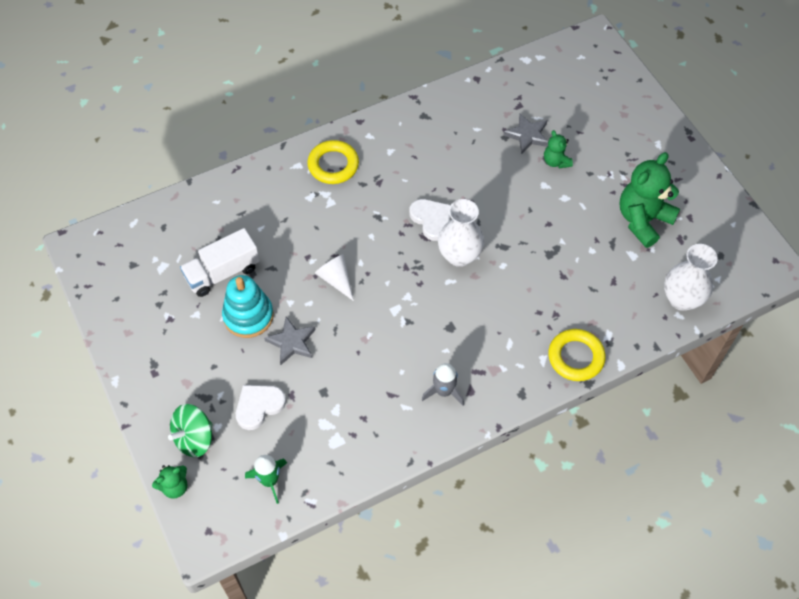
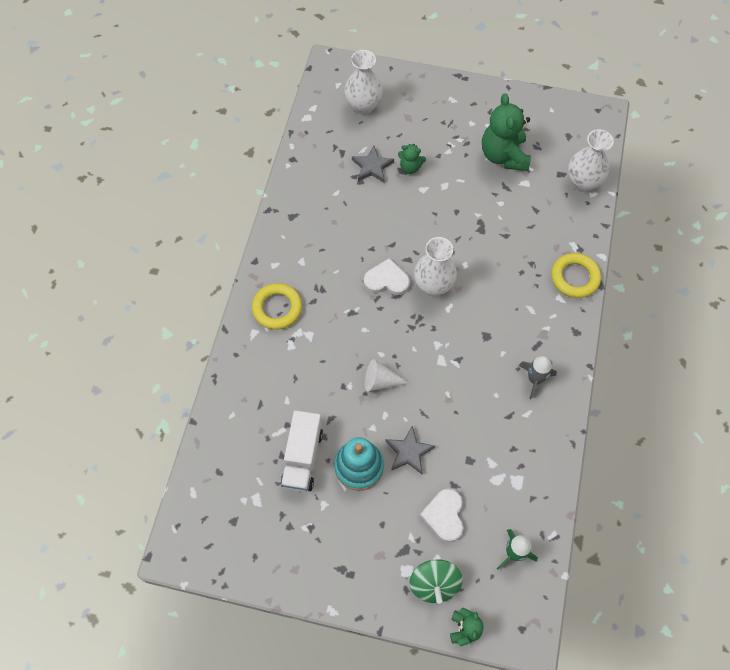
camera: 50 degrees left, 5 degrees up
none -> white vase [344,50,383,115]

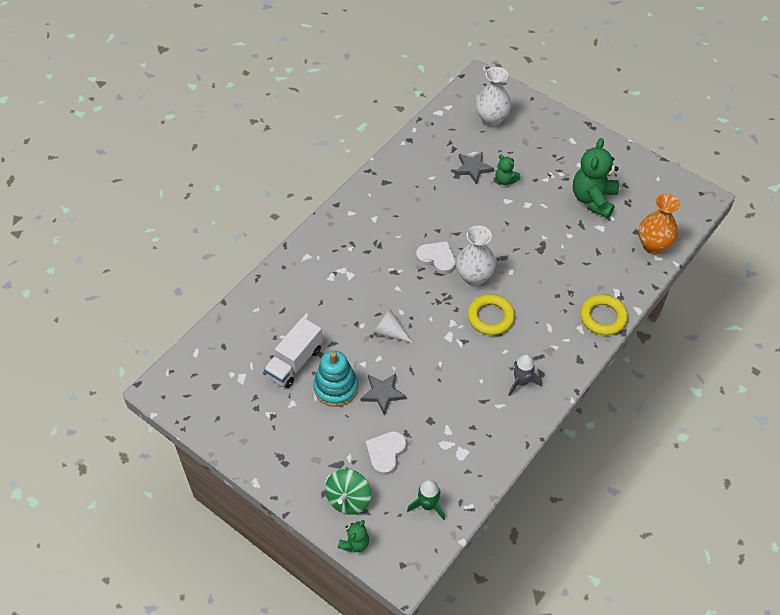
camera: 25 degrees right, 10 degrees down
yellow ring [252,283,302,329] -> yellow ring moved to [468,294,515,335]
white vase [568,129,614,192] -> orange vase [638,194,680,254]

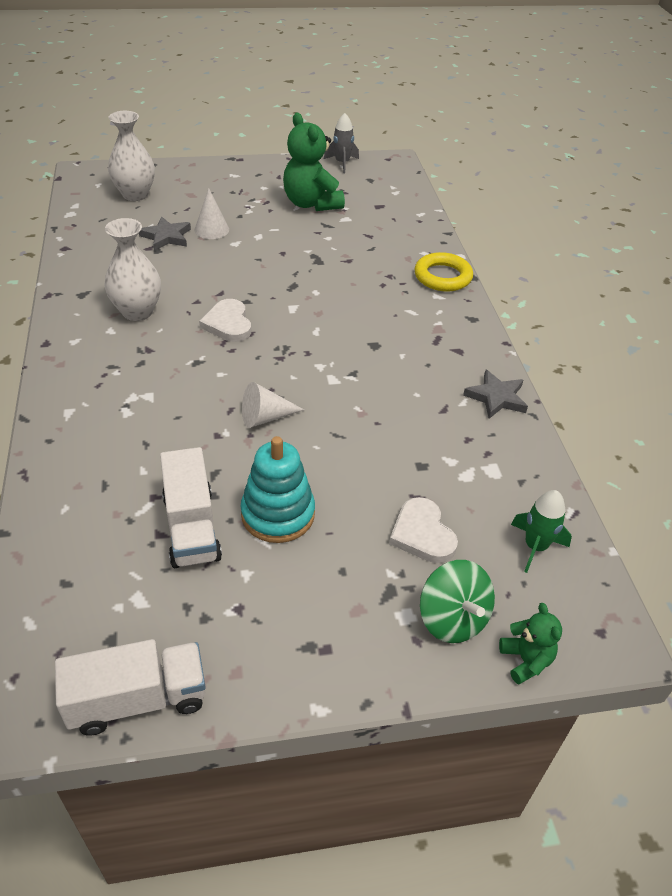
camera: 50 degrees left, 10 degrees down
grey star [361,373,406,415] -> grey star moved to [463,370,528,419]
white heart [416,241,456,274] -> white heart turned 90 degrees counterclockwise [199,299,251,342]
white vase [456,225,496,286] -> white vase moved to [105,218,161,321]
yellow ring [468,294,515,335] -> none
green teddy bear [496,155,521,185] -> white cone [194,188,229,239]
grey rocket [508,354,542,396] -> grey rocket moved to [324,113,359,173]
orange vase [638,194,680,254] -> none
none -> white truck [55,639,206,736]

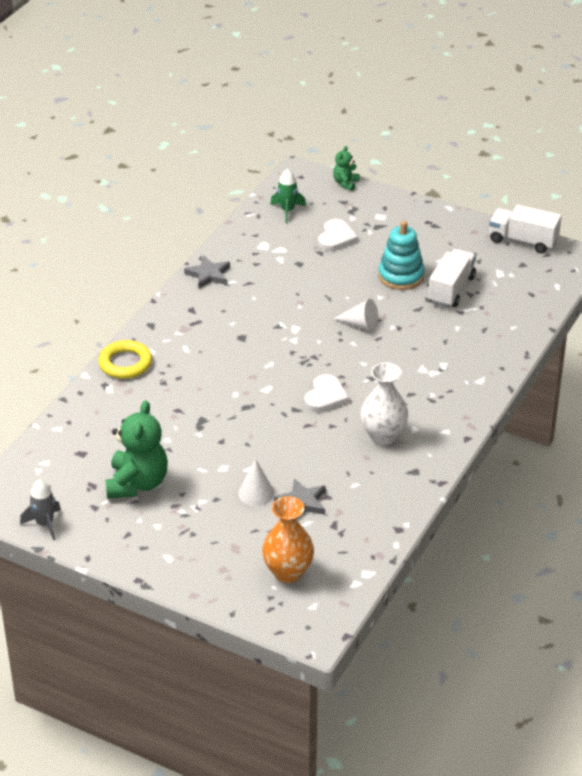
camera: 140 degrees left, 5 degrees down
white vase [108,111,155,201] -> orange vase [262,496,314,583]
green spinning top [420,560,495,643] -> none

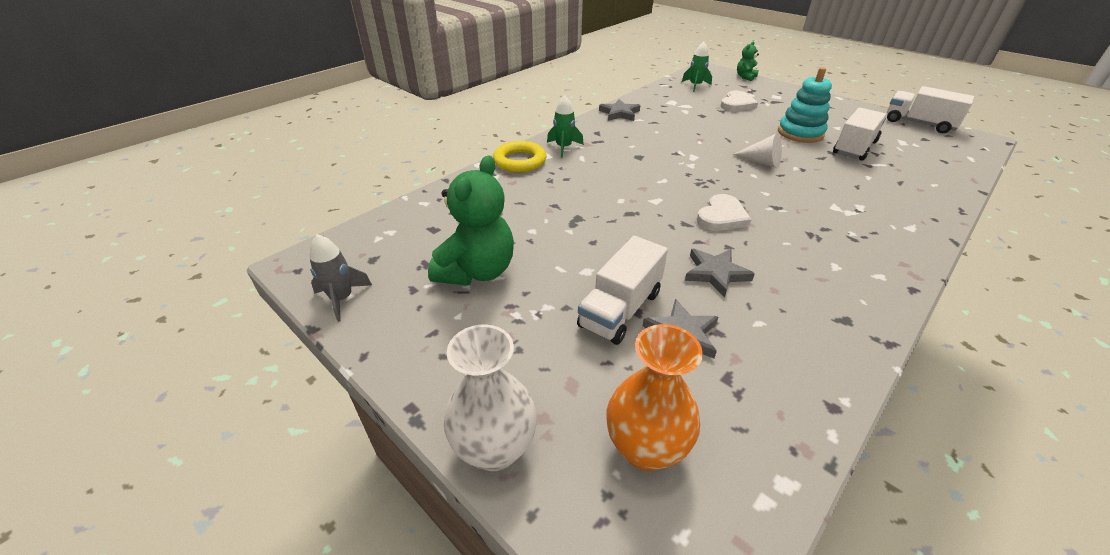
camera: 15 degrees right, 0 degrees up
white cone [238,459,274,506] -> white truck [577,236,668,345]
white vase [361,363,408,445] -> white vase moved to [444,324,537,471]
none -> green rocket [547,96,584,158]
none -> grey star [685,249,755,298]

